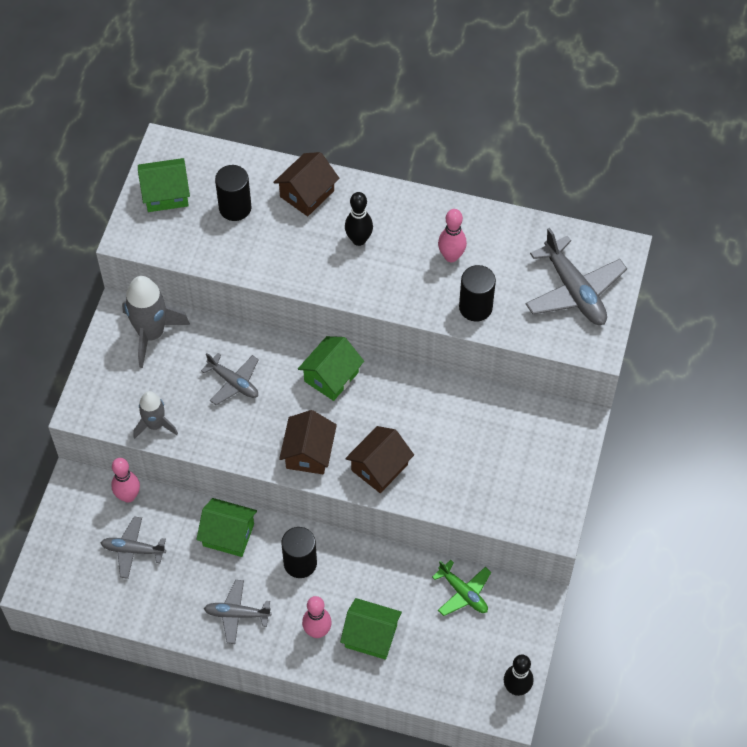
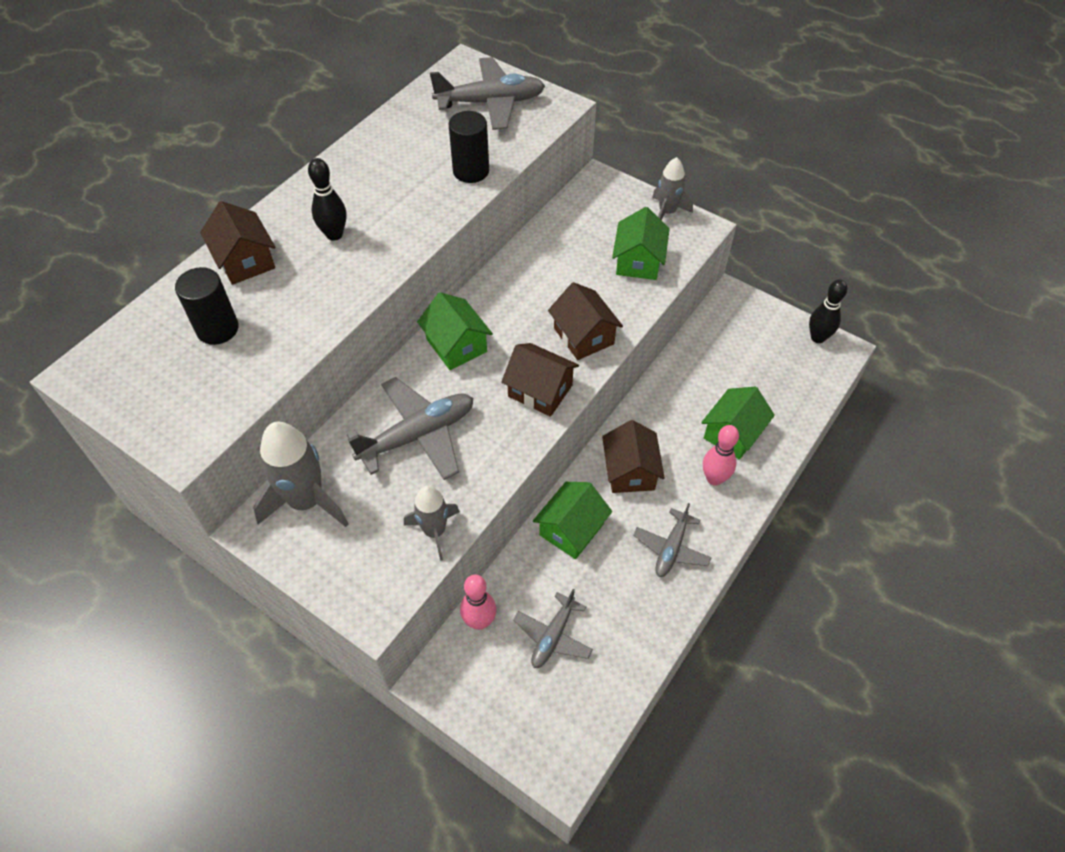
camera: 70 degrees left, 5 degrees down
green house [138,158,190,212] -> green house moved to [612,207,670,280]
grey plane [201,353,259,405] -> grey plane [347,377,473,480], size x1.64
black cylinder [281,527,317,578] -> brown house [602,420,665,493]
green plane [432,560,491,616] -> none
pink bowling pin [438,209,467,262] -> none
none -> grey rocket [652,157,693,220]

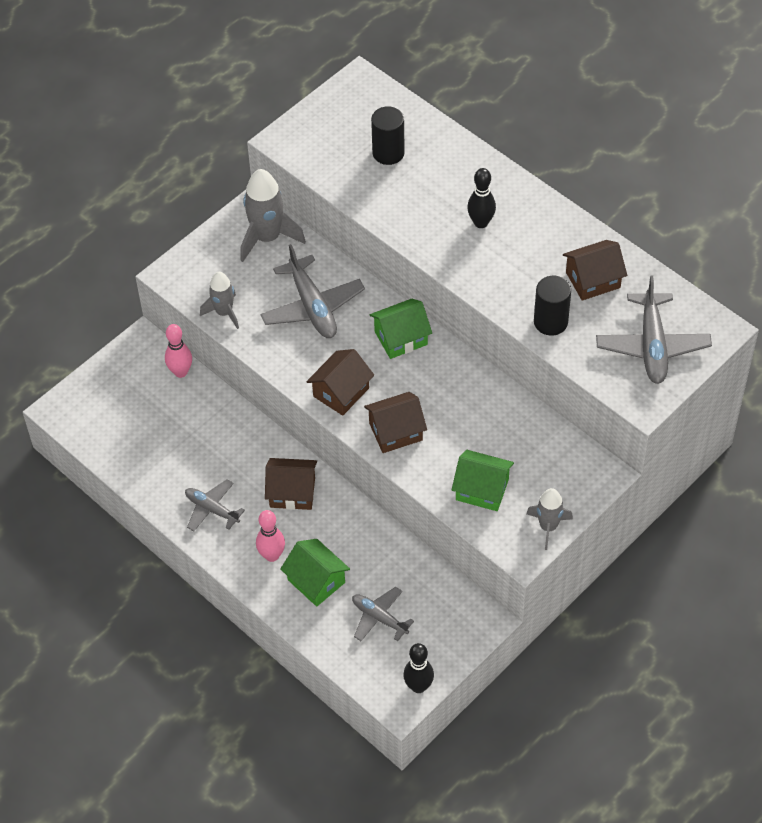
camera: 100 degrees right, 0 degrees up
brown house [200,201,276,285] -> brown house moved to [563,240,627,301]
grey plane [513,589,593,668] -> grey plane moved to [352,587,414,641]
green house [533,482,612,559] -> none

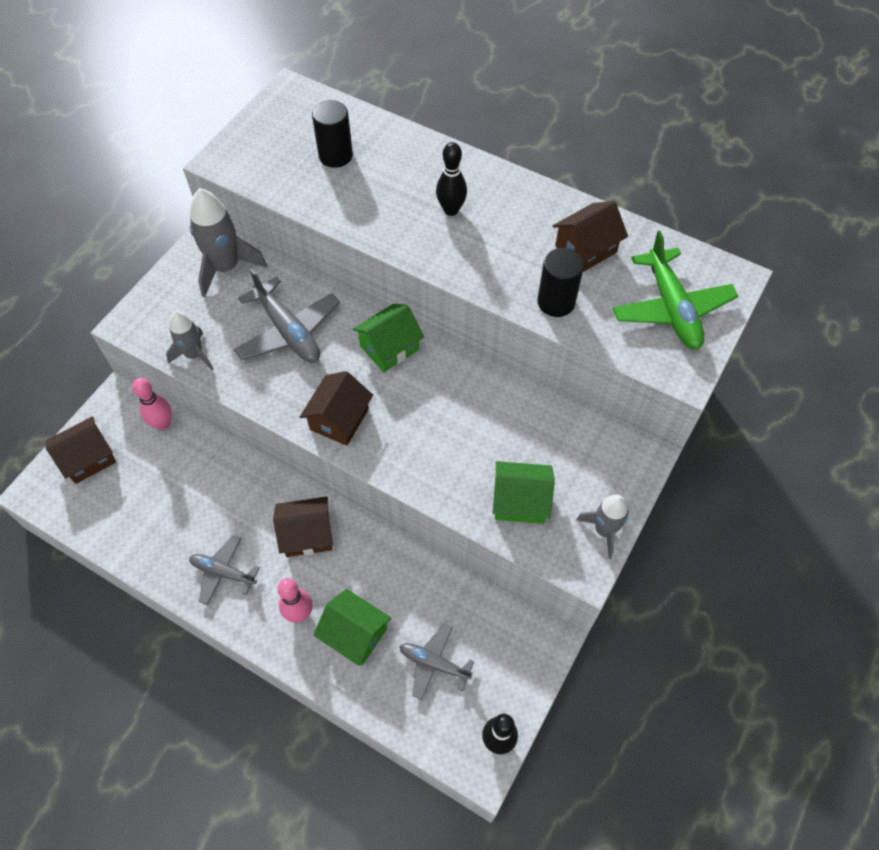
camera: 15 degrees left, 5 degrees up
brown house [364,392,427,453] -> brown house moved to [45,416,116,484]
grey plane [596,275,712,384] -> green plane [613,231,738,349]

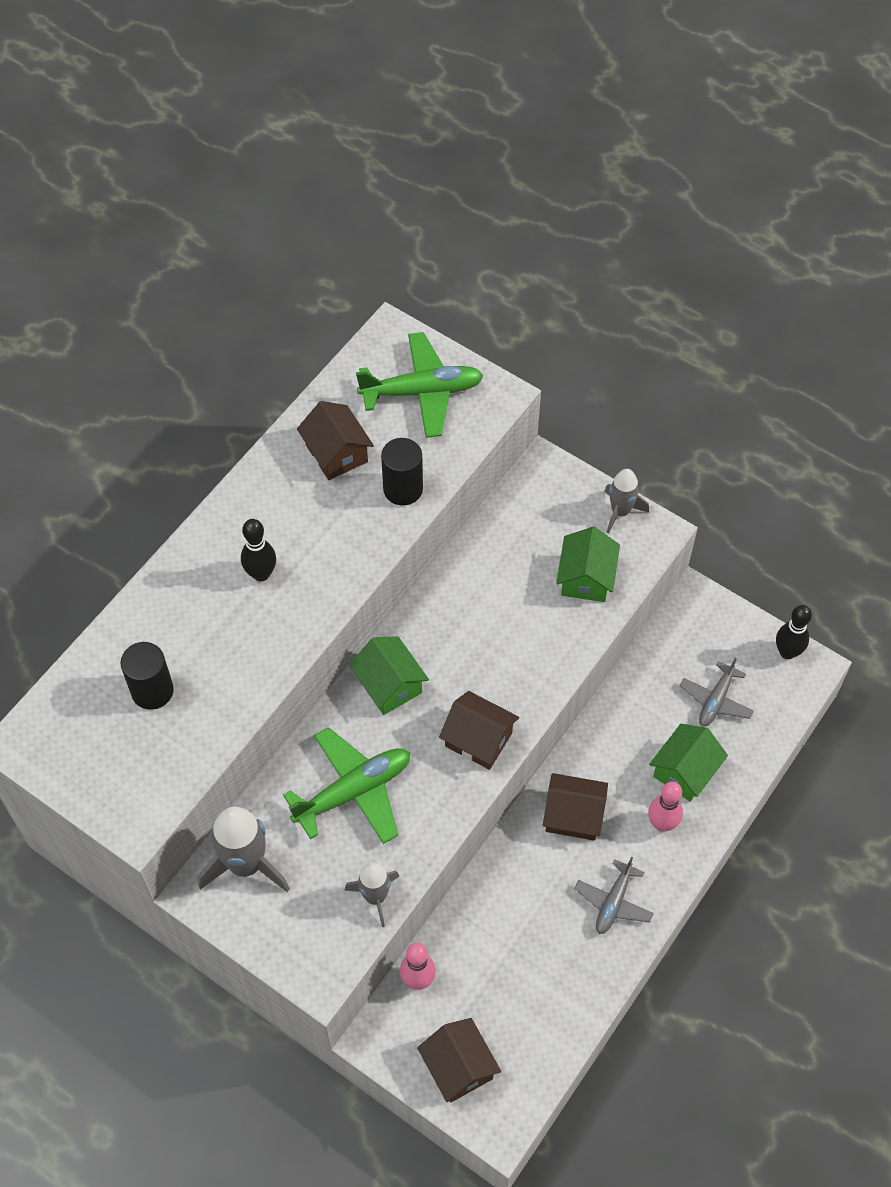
camera: 85 degrees left, 0 degrees up
grey plane [234,268,340,363] -> green plane [283,727,410,844]
brown house [273,497,333,557] -> brown house turned 75 degrees counterclockwise [543,773,608,841]

